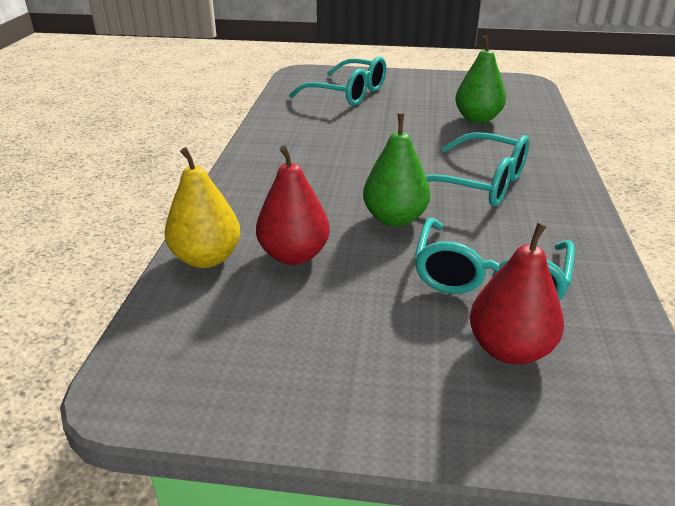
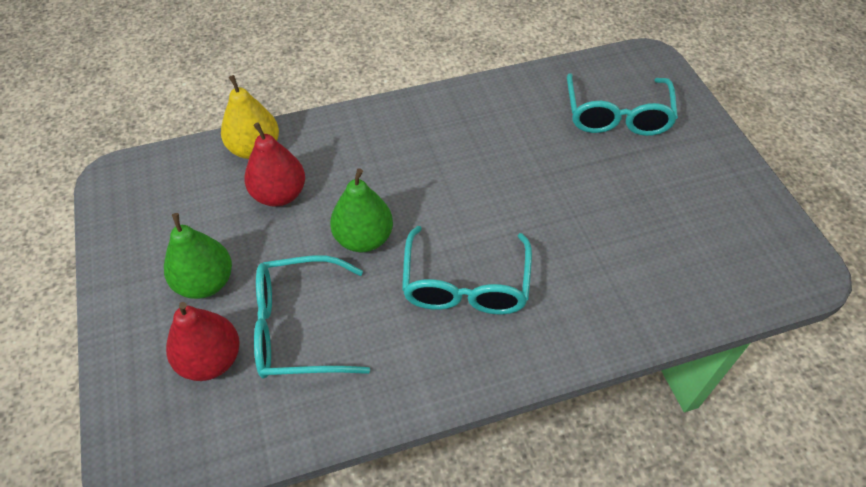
camera: 65 degrees right, 20 degrees up
green pear [455,35,506,123] -> green pear moved to [164,213,232,299]

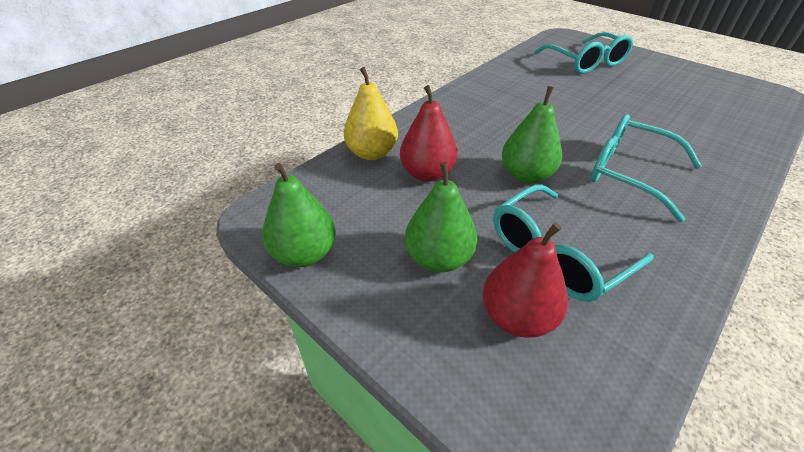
camera: 30 degrees left, 10 degrees down
turquoise glasses [402,226,532,314] -> turquoise glasses turned 150 degrees clockwise [590,114,702,222]
none -> green pear [262,163,336,267]

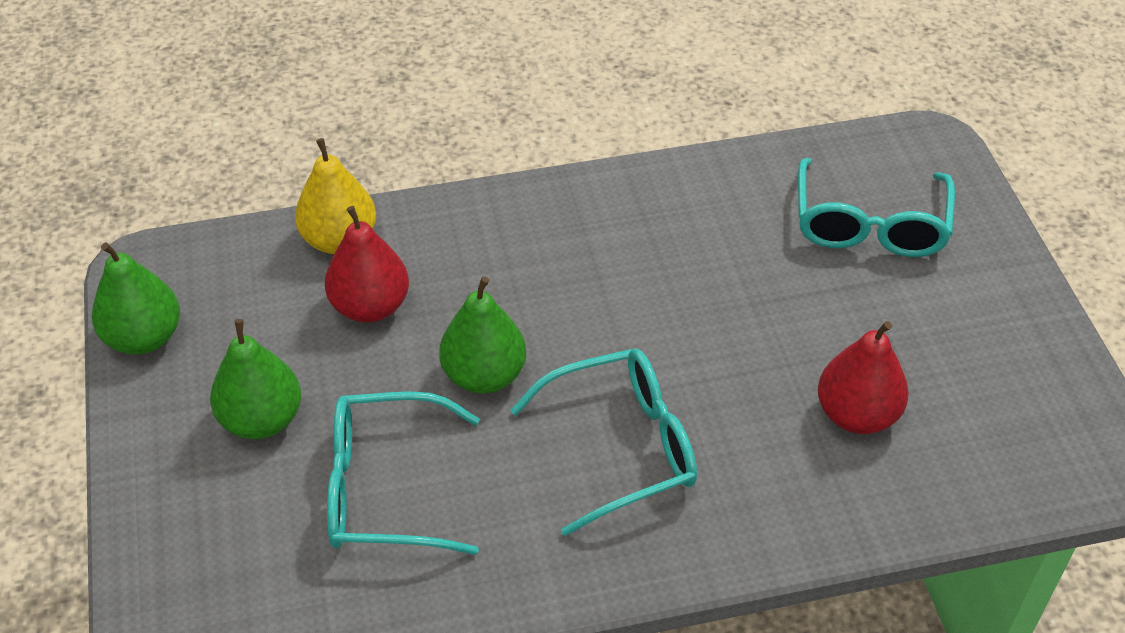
camera: 35 degrees right, 5 degrees up
red pear [483,223,568,338] -> red pear moved to [818,321,909,434]
turquoise glasses [590,114,702,222] -> turquoise glasses turned 90 degrees clockwise [510,349,697,536]

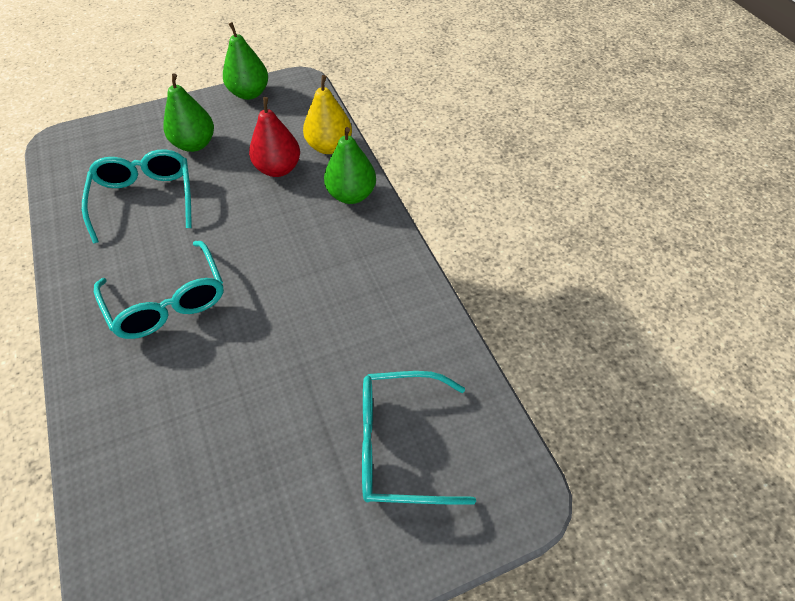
camera: 80 degrees right, 5 degrees up
green pear [439,277,526,394] -> green pear moved to [324,127,376,204]
red pear [818,321,909,434] -> none

